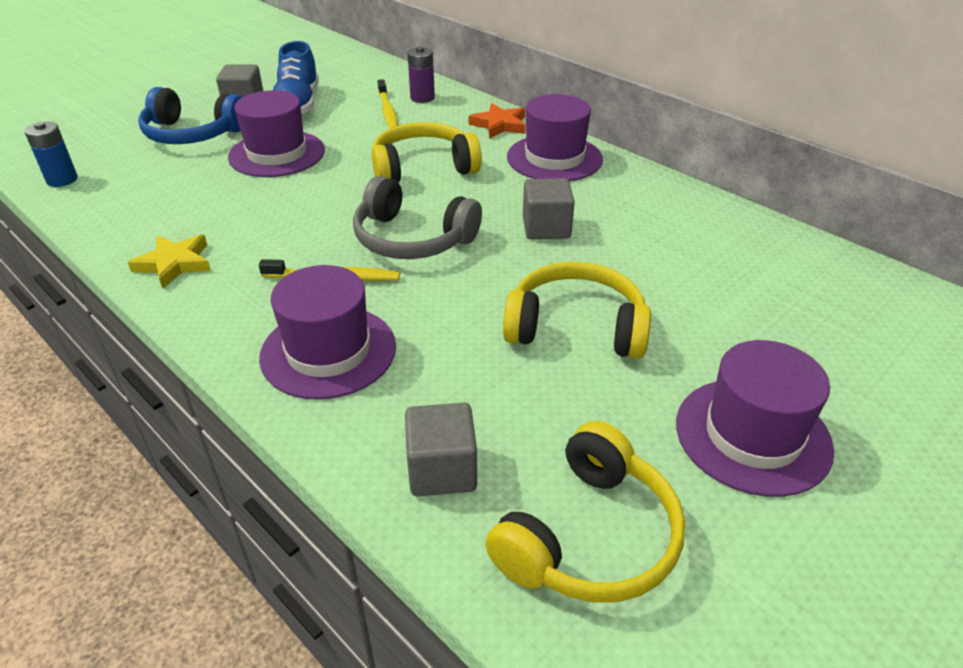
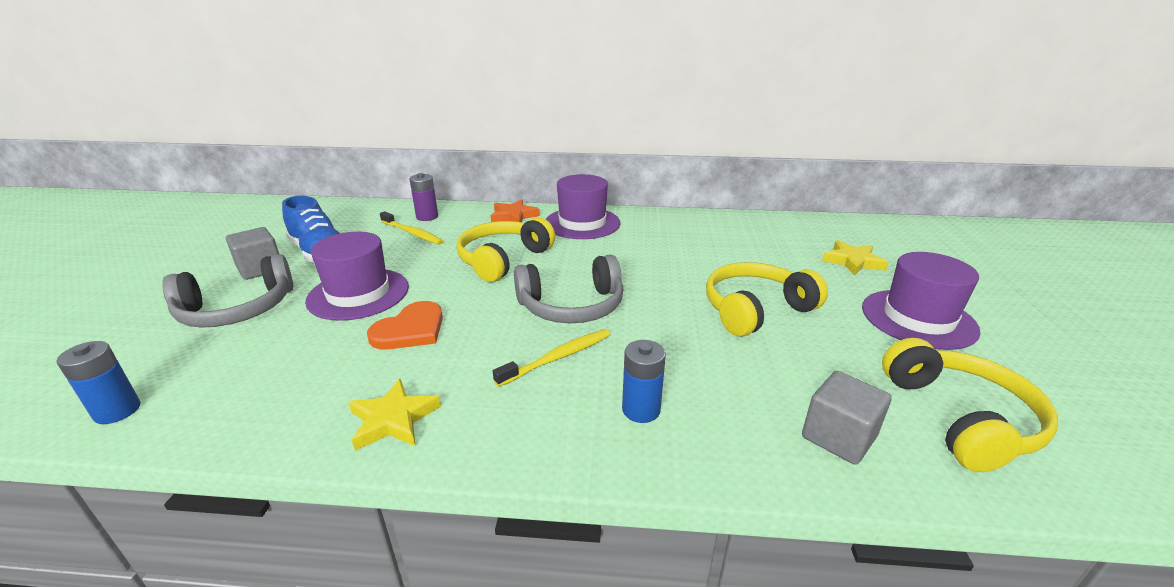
camera: 40 degrees left, 10 degrees down
blue headphones [138,87,242,144] -> grey headphones [162,254,293,328]
purple hat [259,265,396,399] -> blue battery [622,340,666,423]
grey cube [523,178,575,239] -> none
none -> orange heart [367,301,443,350]
none -> yellow star [822,240,889,276]

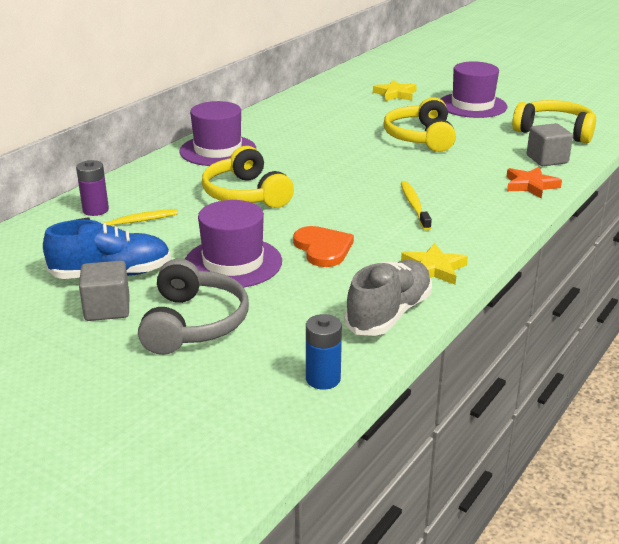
camera: 60 degrees left, 0 degrees up
orange star [490,199,540,222] -> orange star moved to [506,167,562,199]
grey headphones [514,255,624,323] -> none
blue battery [622,340,666,423] -> none
none -> grey shoe [344,260,432,336]

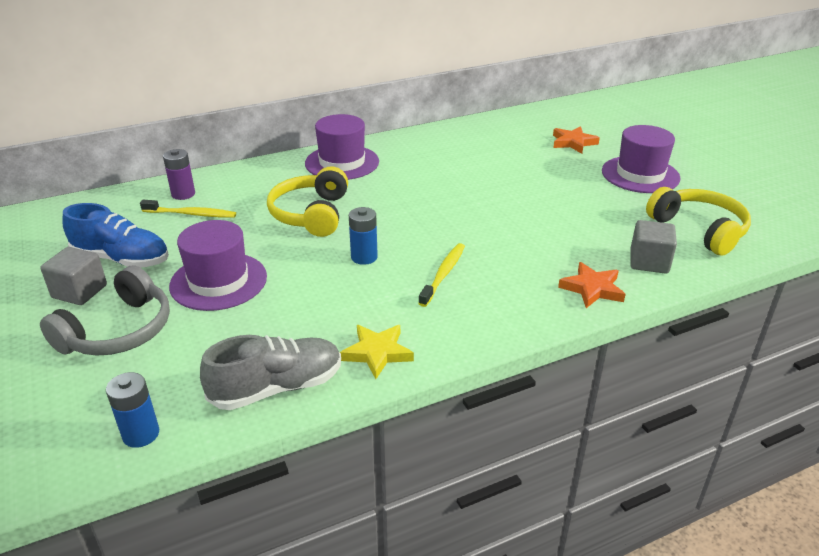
camera: 30 degrees right, 5 degrees up
orange heart [293,226,354,267] -> none
yellow star [373,80,417,101] -> orange star [553,126,600,153]
yellow headphones [383,97,456,152] -> none
none -> blue battery [349,207,378,265]

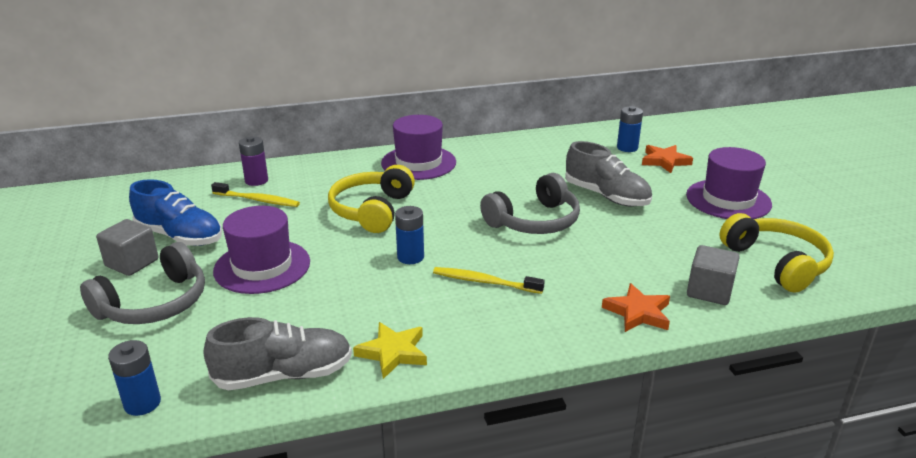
camera: 10 degrees right, 5 degrees down
yellow toothbrush [418,243,465,307] -> yellow toothbrush turned 105 degrees counterclockwise [433,267,545,294]
none -> grey headphones [480,173,580,234]
none -> grey shoe [565,141,652,207]
none -> blue battery [617,106,643,152]

